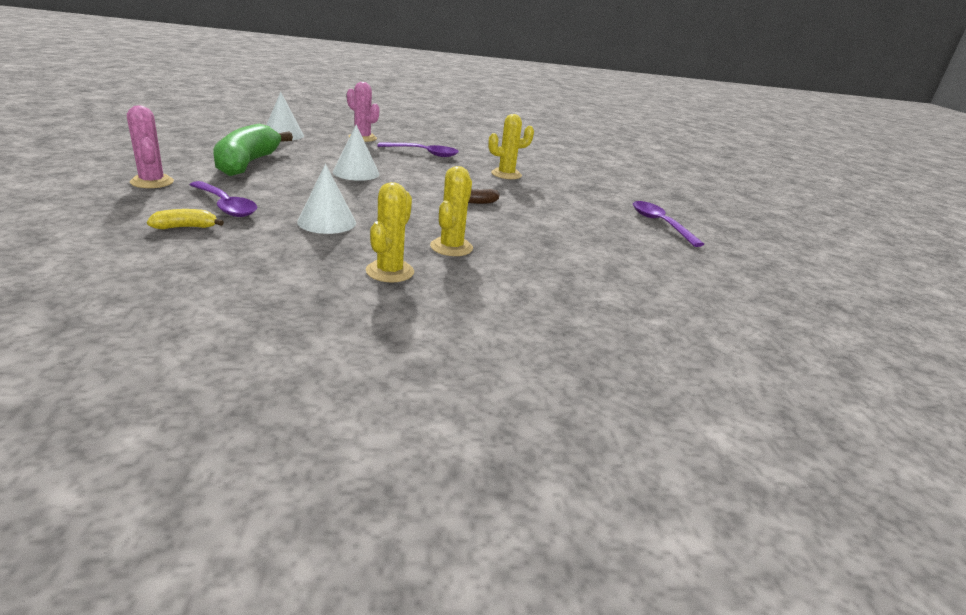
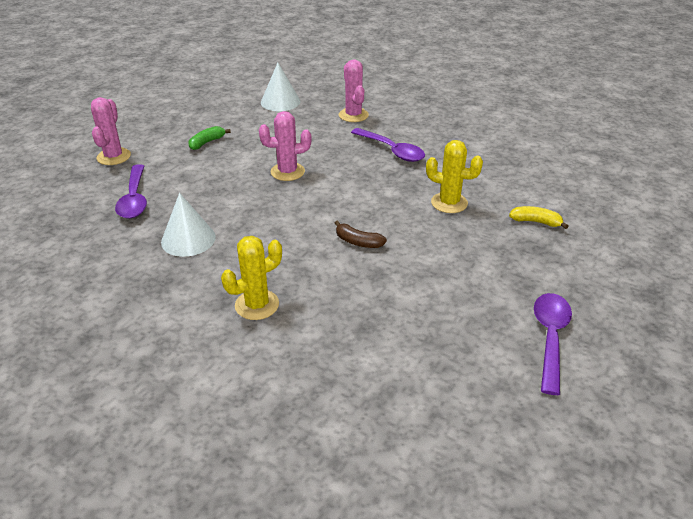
camera: 40 degrees right, 10 degrees up
yellow banana [147,209,224,229] -> yellow banana moved to [509,206,569,229]
green banana [213,124,293,176] -> green banana [189,126,231,150], size x0.42
white cone [333,124,379,181] -> pink cactus [259,111,312,181]
yellow cactus [366,182,414,282] -> none

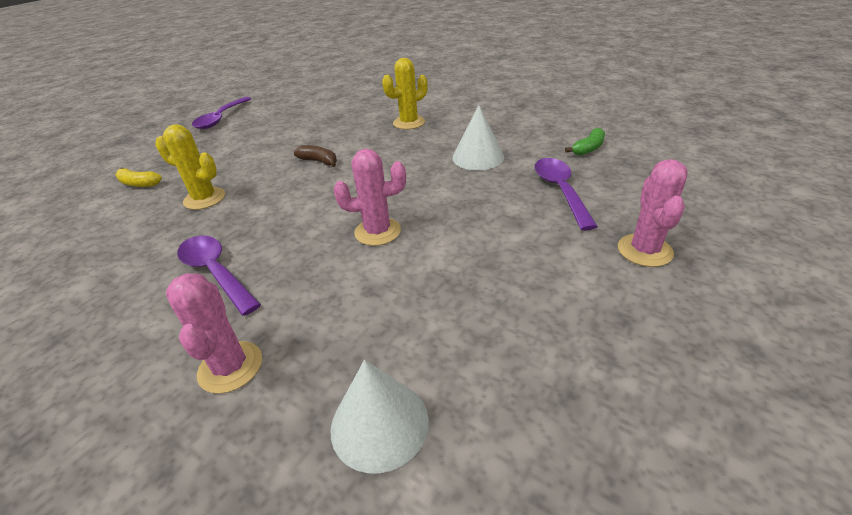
camera: 175 degrees left, 0 degrees up
green banana [189,126,231,150] -> green banana moved to [565,128,605,156]

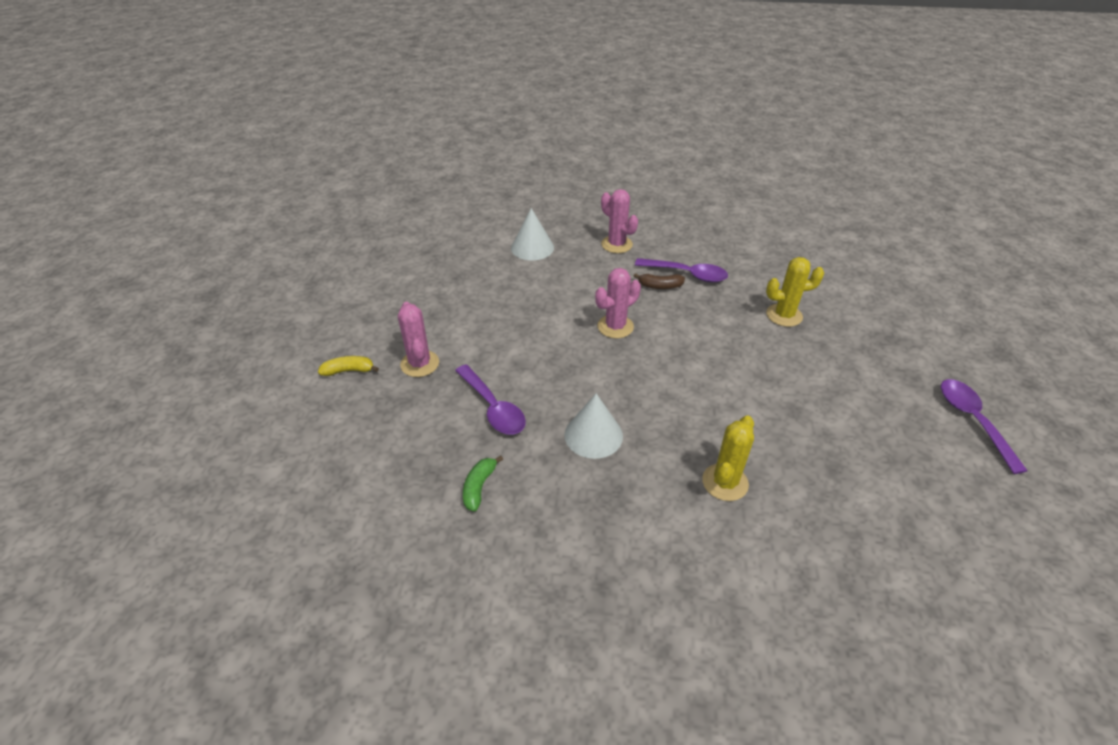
camera: 150 degrees right, 5 degrees up
yellow banana [115,167,162,187] -> yellow banana moved to [318,356,379,376]
brown banana [294,145,337,167] -> brown banana moved to [634,273,685,289]

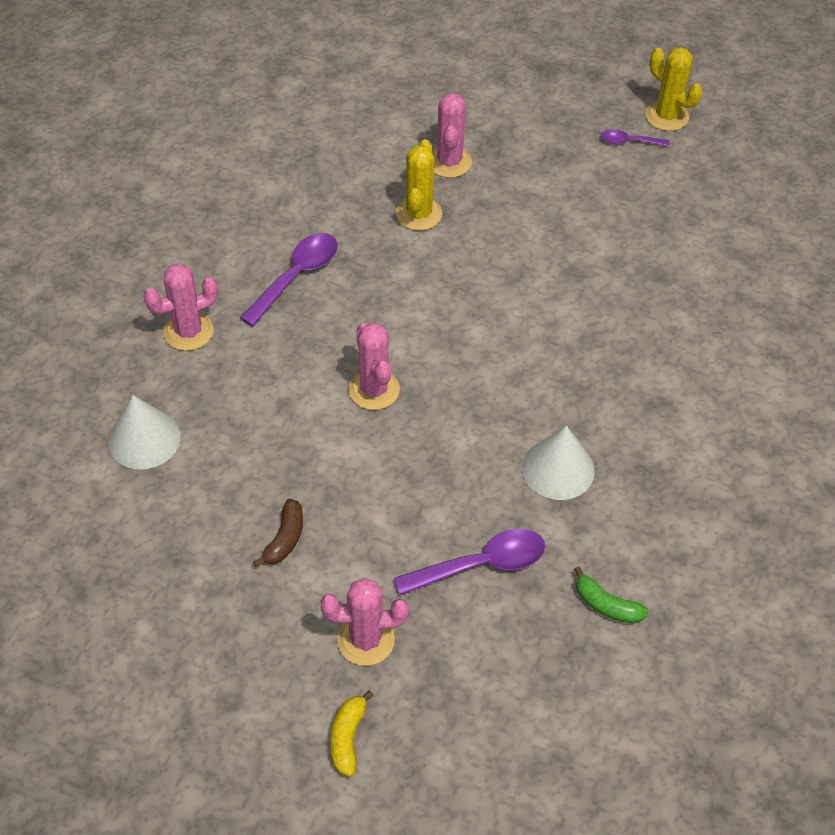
camera: 75 degrees left, 10 degrees up
brown banana [634,273,685,289] -> brown banana moved to [253,498,303,567]
yellow cactus [702,415,754,501] -> yellow cactus moved to [645,47,703,131]
purple spoon [941,379,1028,474] -> purple spoon [601,129,670,147], size x0.55
none -> pink cactus [432,92,472,178]

